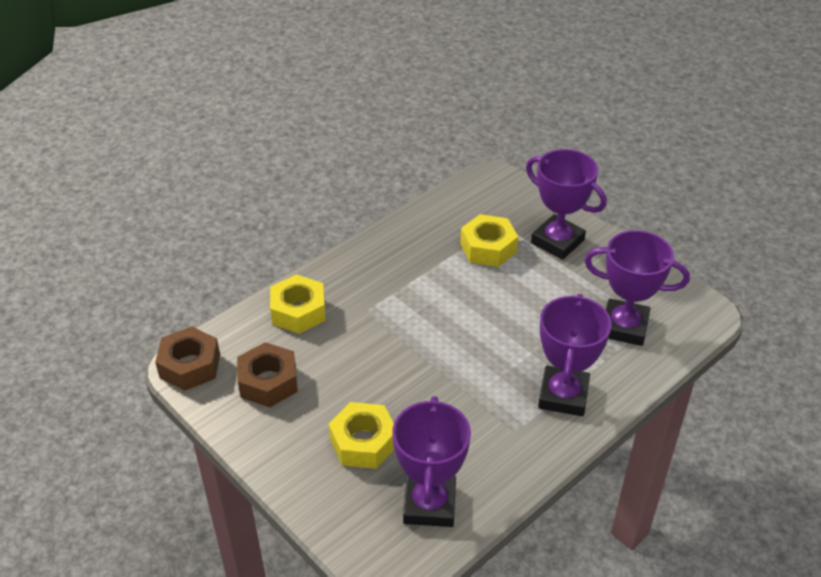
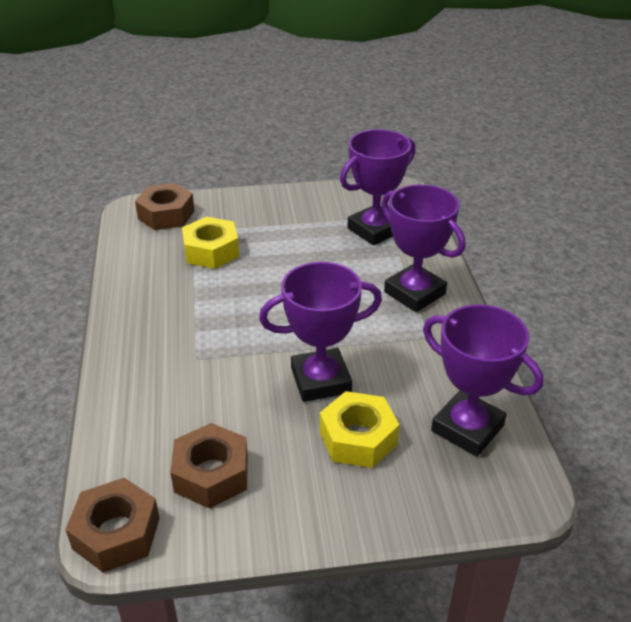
camera: 55 degrees left, 5 degrees down
yellow nut [270,274,326,334] -> none
purple trophy [526,149,606,260] -> purple trophy moved to [259,262,382,402]
none -> brown nut [135,183,195,230]

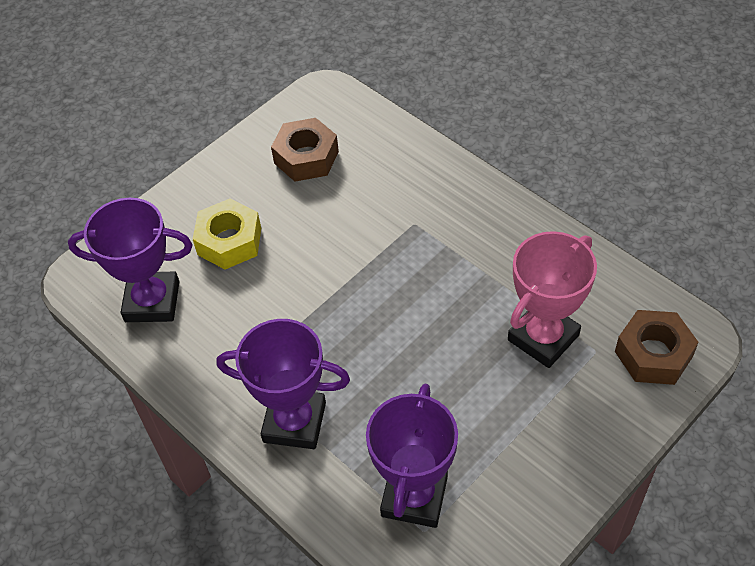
camera: 145 degrees right, 15 degrees up
brown nut [65,478,160,573] -> none
yellow nut [182,217,239,269] -> pink trophy [508,231,597,368]
purple trophy [259,262,382,402] -> none

